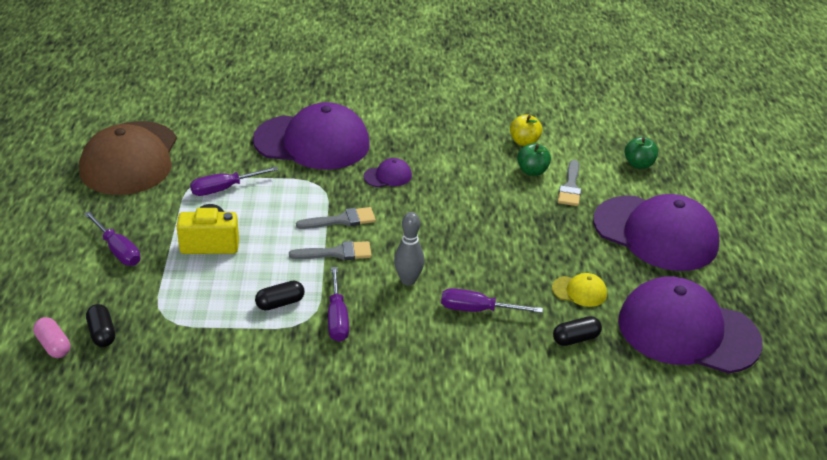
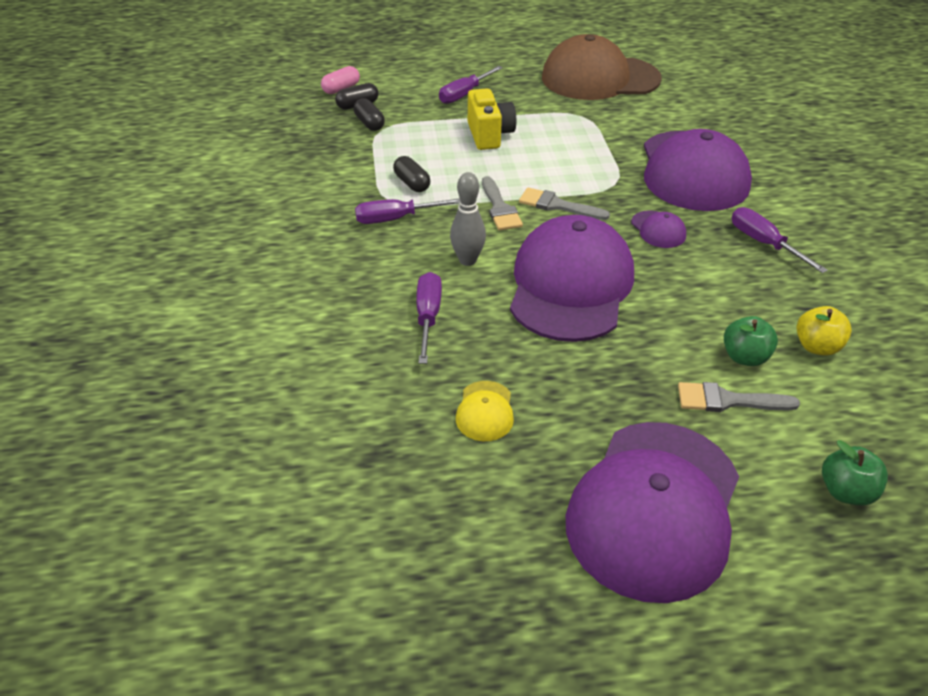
camera: 85 degrees right, 5 degrees up
purple screwdriver [190,166,278,196] -> purple screwdriver moved to [732,207,828,273]
grey brush [296,207,376,229] -> grey brush turned 135 degrees clockwise [519,187,610,220]
black capsule [553,316,602,346] -> black capsule moved to [354,98,385,131]
purple cap [618,276,763,374] -> purple cap moved to [510,215,634,342]

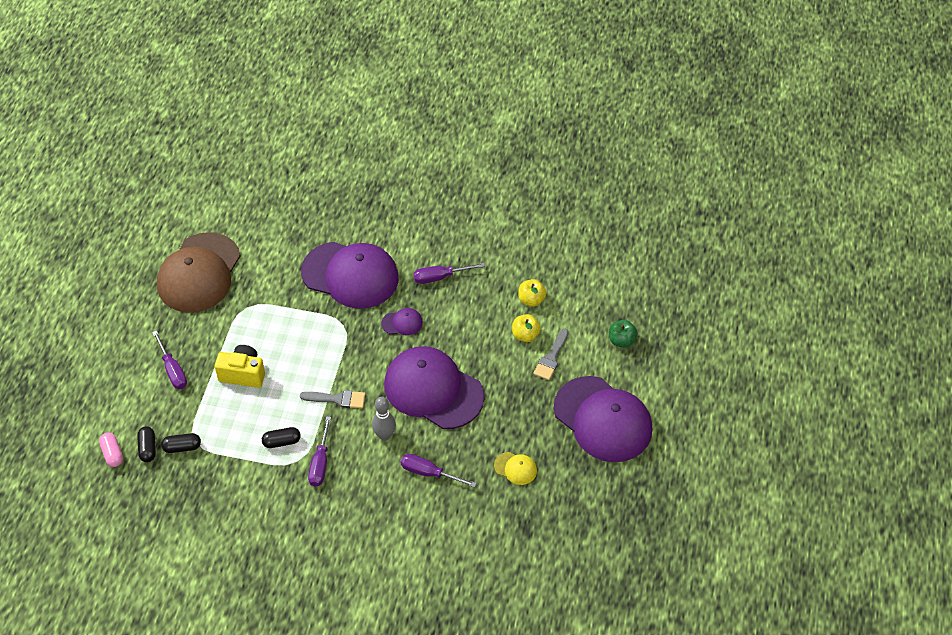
camera: 70 degrees left, 10 degrees up
grey brush [519,187,610,220] -> none
green apple [724,316,778,366] -> yellow apple [512,314,541,342]

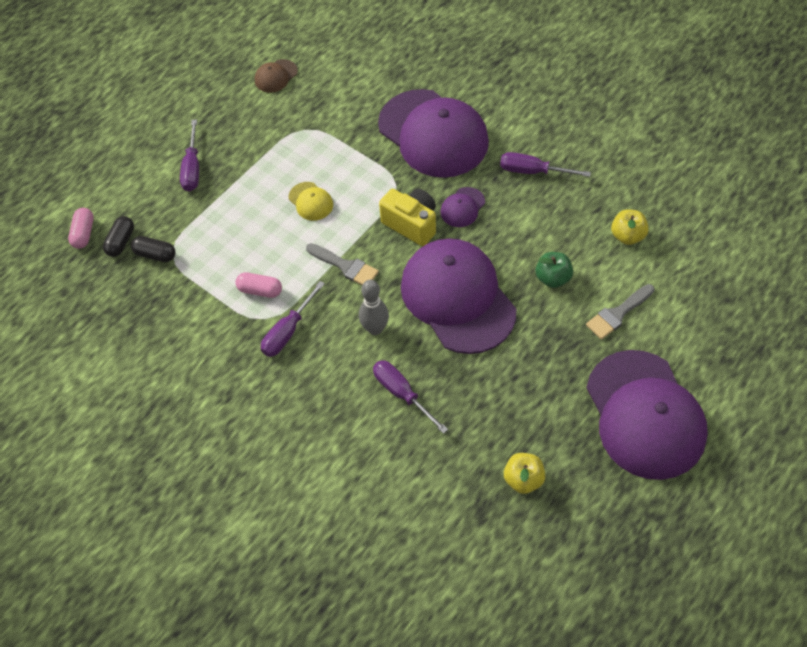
camera: 30 degrees right, 5 degrees up
brown cap [157,232,240,313] -> brown cap [255,59,298,93], size x0.40
yellow camera [215,345,265,388] -> yellow camera moved to [379,189,436,246]
black capsule [262,427,301,448] -> pink capsule [235,272,282,298]
purple cap [381,308,423,335] -> purple cap turned 105 degrees clockwise [441,187,485,227]
yellow cap [494,452,537,485] -> yellow cap moved to [289,182,333,221]
yellow apple [512,314,541,342] -> yellow apple moved to [504,453,545,494]
green apple [609,320,638,348] -> green apple moved to [536,252,573,288]

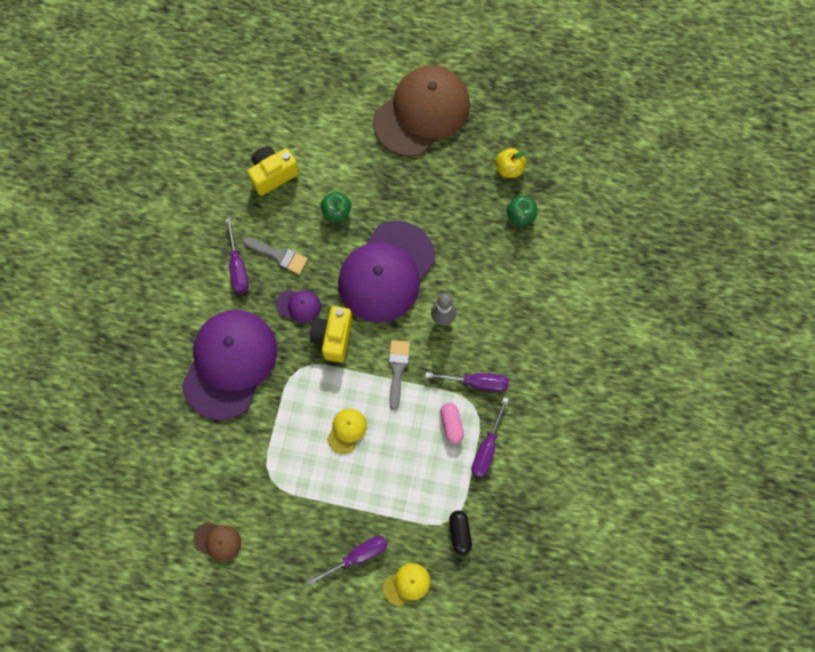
camera: 120 degrees left, 15 degrees up
pink capsule [68,208,94,249] -> none
black capsule [103,216,134,257] -> none
purple screwdriver [373,360,448,434] -> purple screwdriver moved to [471,397,509,478]
grey brush [586,284,655,340] -> grey brush moved to [243,237,308,274]
purple cap [586,350,708,480] -> brown cap [373,65,470,157]
yellow apple [611,209,649,245] -> yellow camera [247,146,299,196]
none -> yellow cap [383,563,430,606]
none -> green apple [506,195,537,226]

